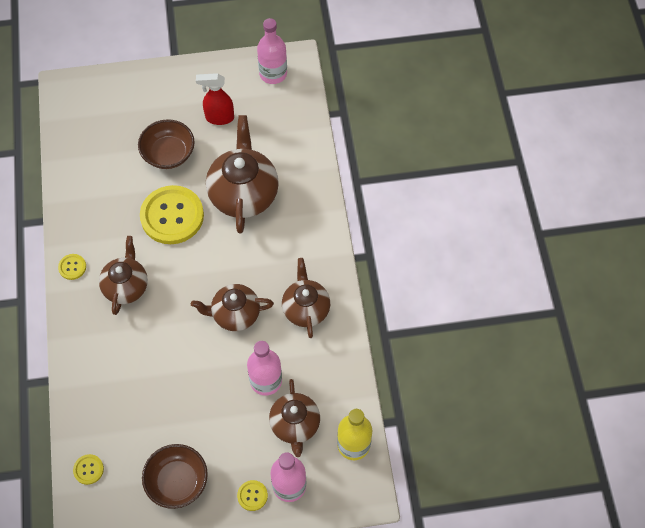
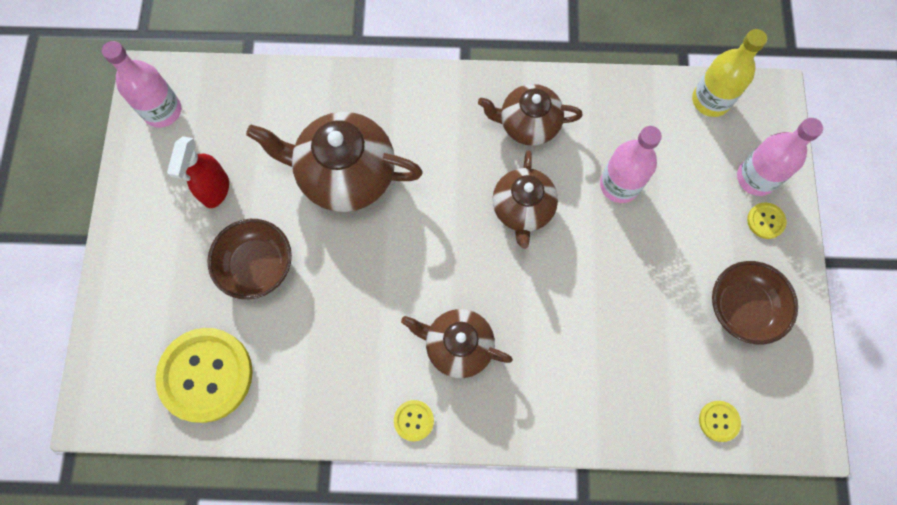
camera: 80 degrees left, 10 degrees up
yellow button [140,185,204,244] -> yellow button moved to [155,328,253,423]
brown teapot [269,379,320,457] -> none

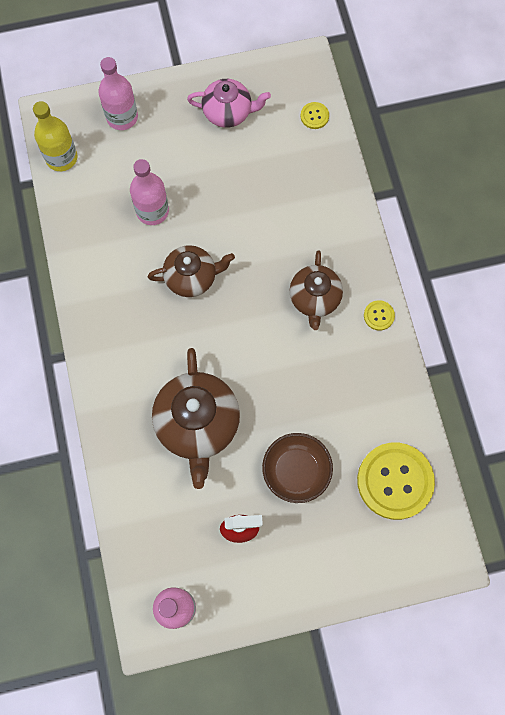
camera: 105 degrees left, 0 degrees up
brown teapot [478,84,583,146] -> none
brown bowl [712,261,798,345] -> pink teapot [187,79,271,128]
yellow button [747,202,786,239] -> none

